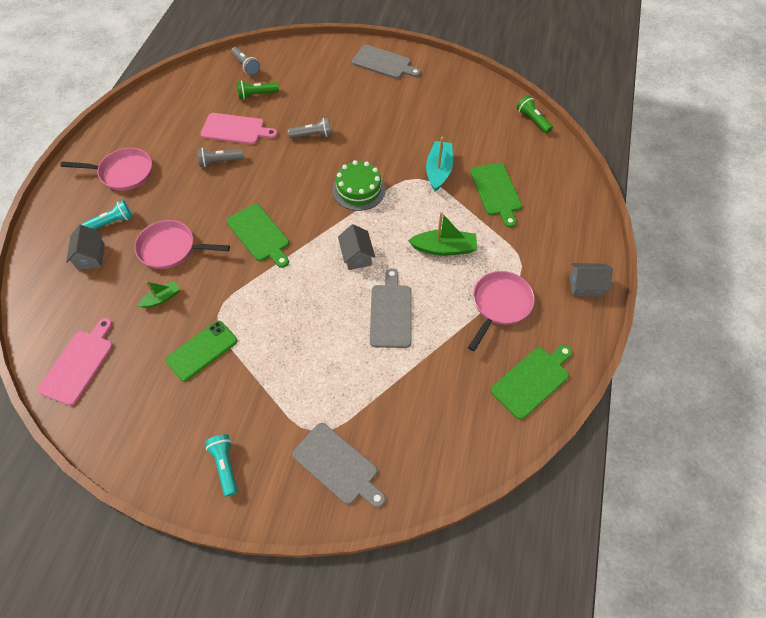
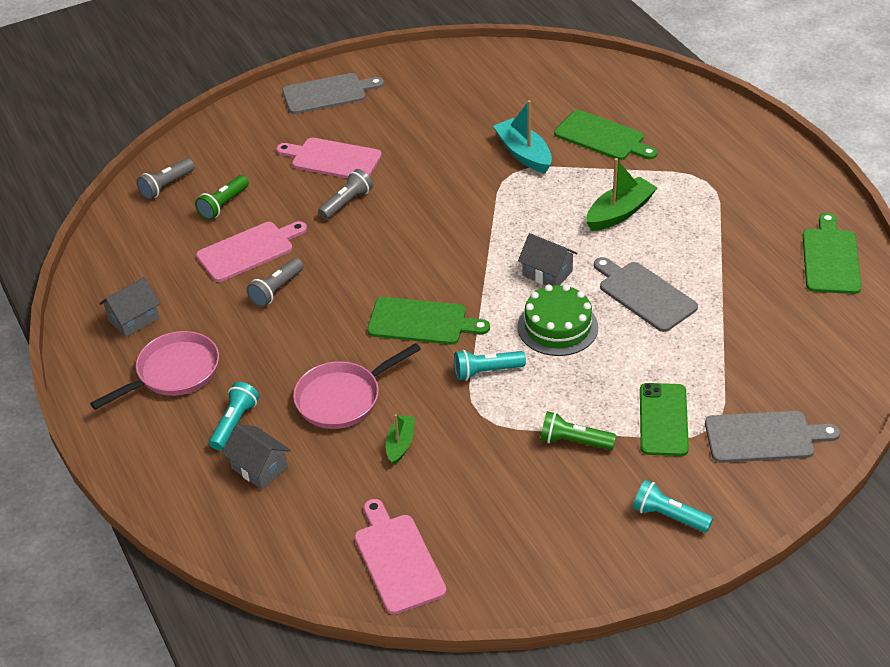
camera: 40 degrees left, 15 degrees down
green phone [166,321,237,381] -> green phone moved to [640,383,689,456]
grey flashlight [231,47,260,76] -> grey flashlight turned 120 degrees clockwise [136,158,195,200]
green cake [332,160,386,211] -> green cake moved to [518,284,598,356]
pink pan [468,271,535,351] -> none
green flashlight [517,96,553,133] -> green flashlight moved to [540,411,616,450]
grey house [569,263,613,297] -> grey house moved to [99,277,160,338]
none -> pink cutting board [276,138,382,178]
none -> turquoise flashlight [454,350,526,380]

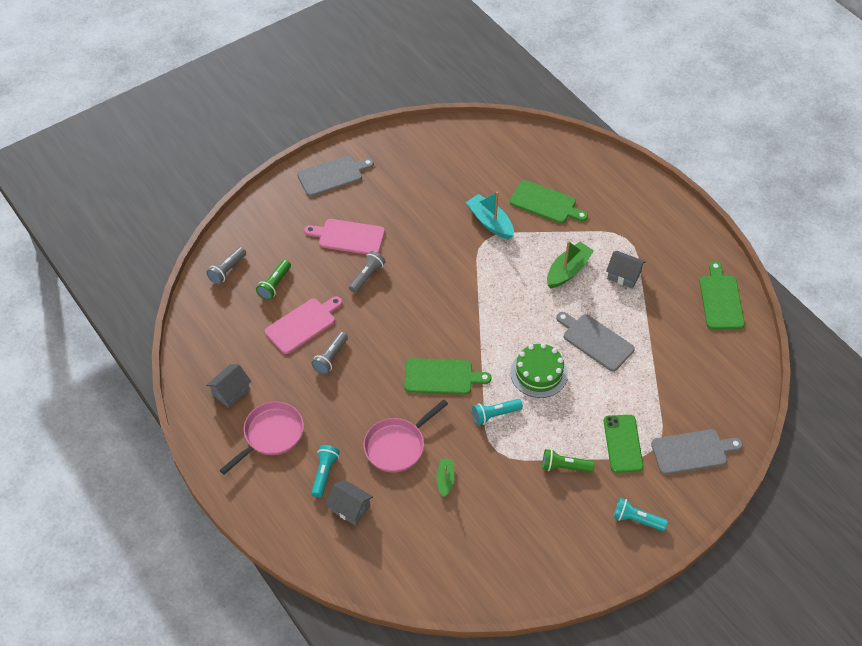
camera: 10 degrees left, 10 degrees up
pink cutting board [355,499,447,615] -> none
grey house [518,233,578,286] -> grey house moved to [606,251,646,289]

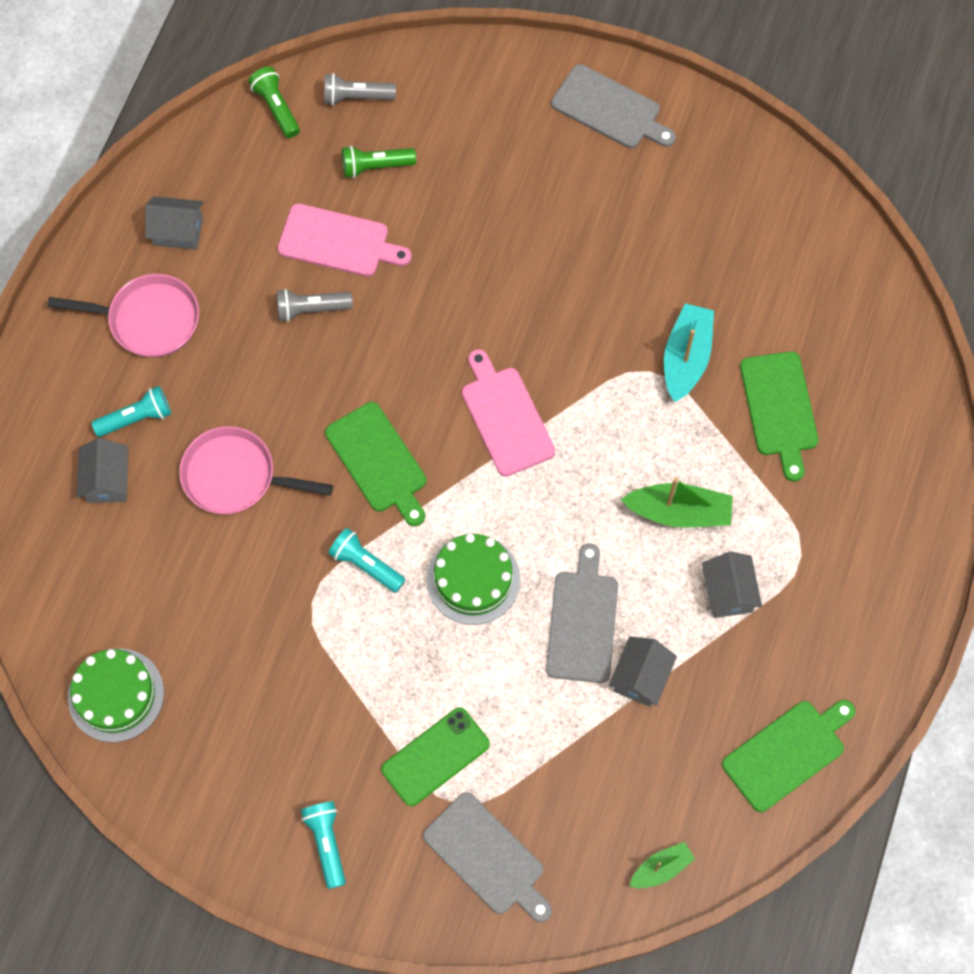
camera: 55 degrees right, 15 degrees up
pink cutting board [304,219,385,254] -> pink cutting board moved to [462,349,555,476]
grey flashlight [349,251,385,293] -> none
green boat [436,458,455,497] -> green boat moved to [629,842,695,888]
green flashlight [542,449,595,472] -> green flashlight moved to [248,67,300,138]
none -> green cake [68,648,164,742]
none -> grey house [609,637,677,707]

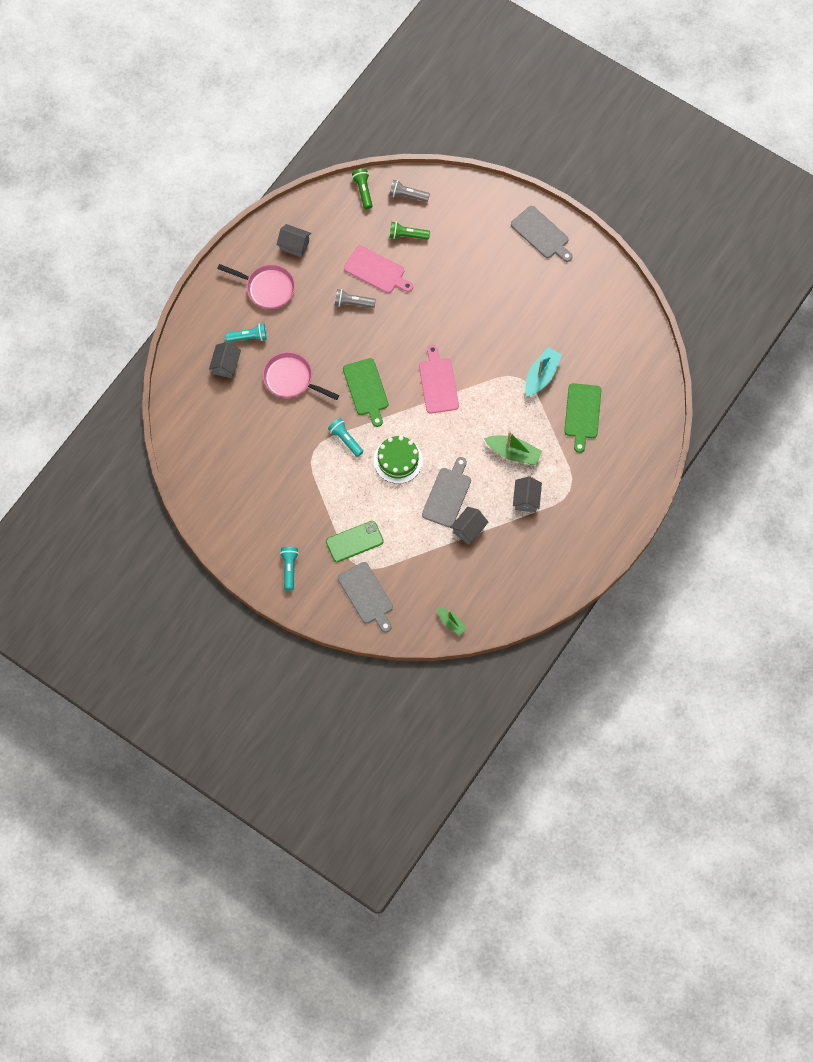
camera: 15 degrees right, 0 degrees up
green cake [68,648,164,742] -> none
green boat [629,842,695,888] -> green boat turned 60 degrees clockwise [437,607,467,635]
green cutting board [722,700,856,812] -> none

